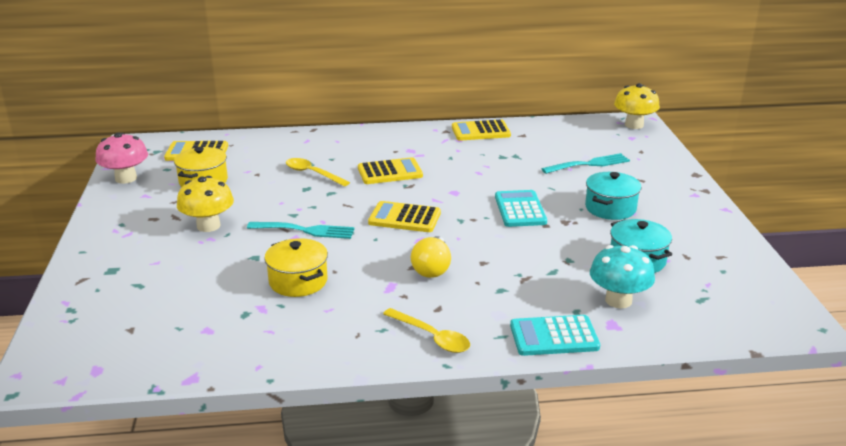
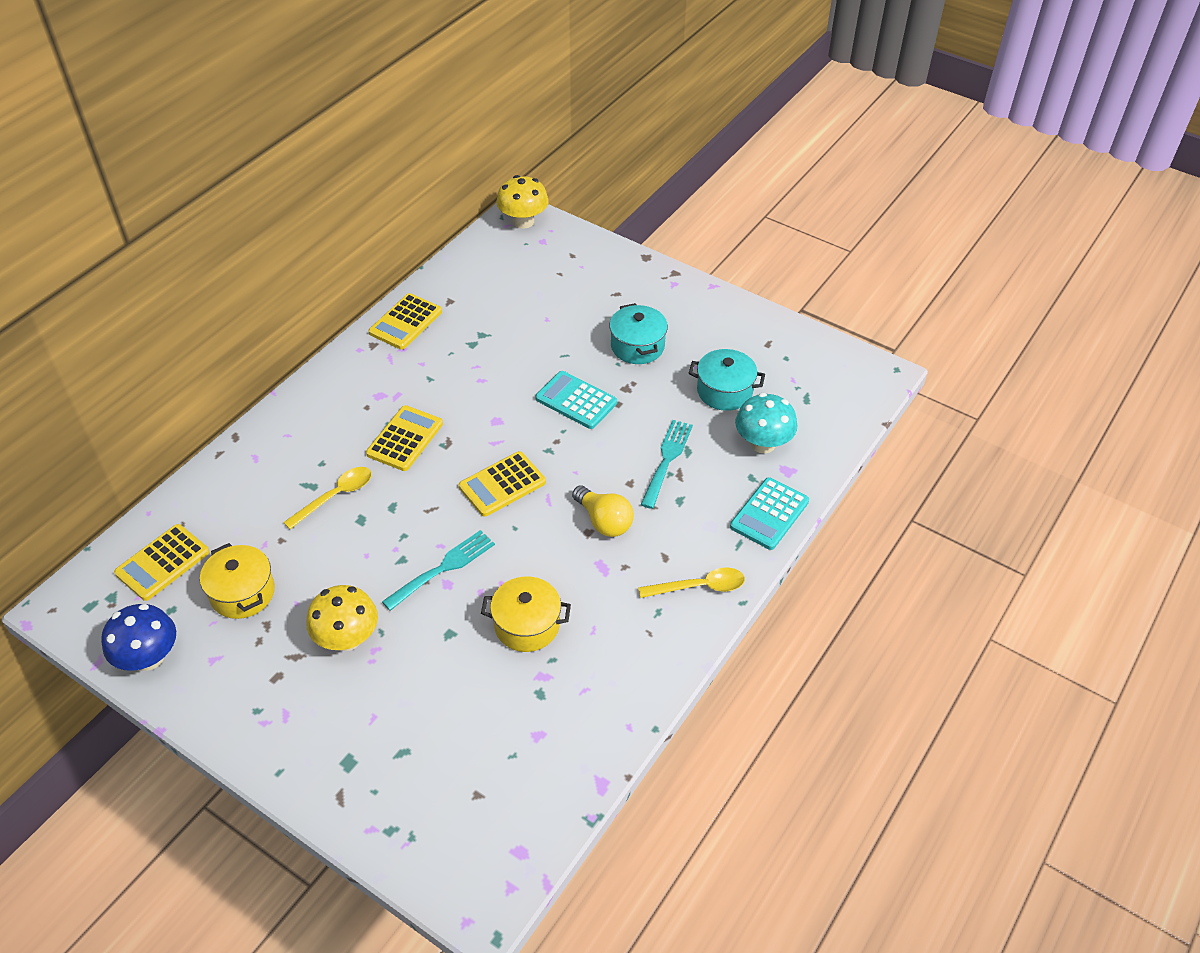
camera: 50 degrees left, 20 degrees up
pink mushroom [95,133,148,184] -> blue mushroom [101,604,176,671]
yellow spoon [286,158,350,186] -> yellow spoon turned 150 degrees clockwise [283,467,372,529]
turquoise fork [542,153,630,174] -> turquoise fork moved to [640,420,693,509]

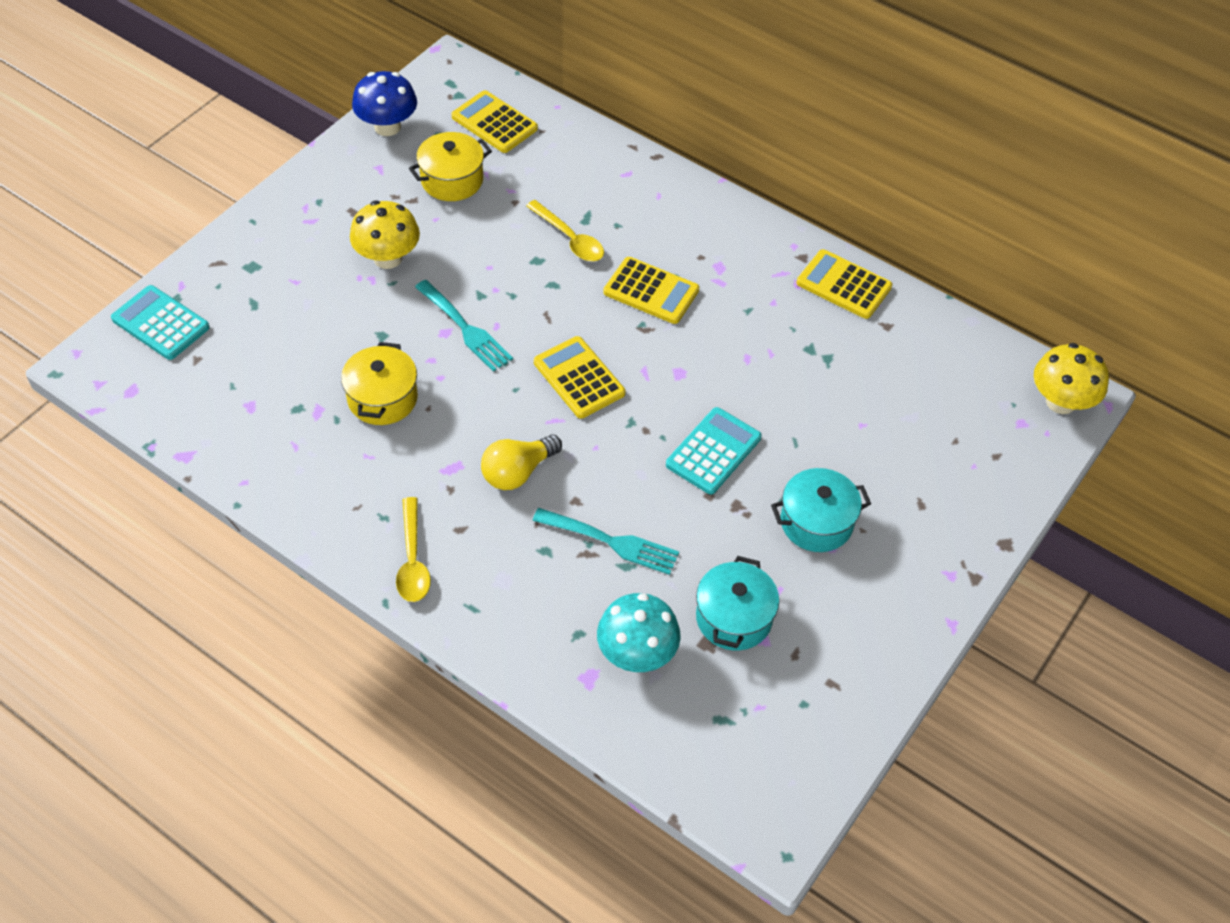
camera: 90 degrees right, 5 degrees up
turquoise calculator [730,477,809,550] -> turquoise calculator moved to [111,285,210,360]

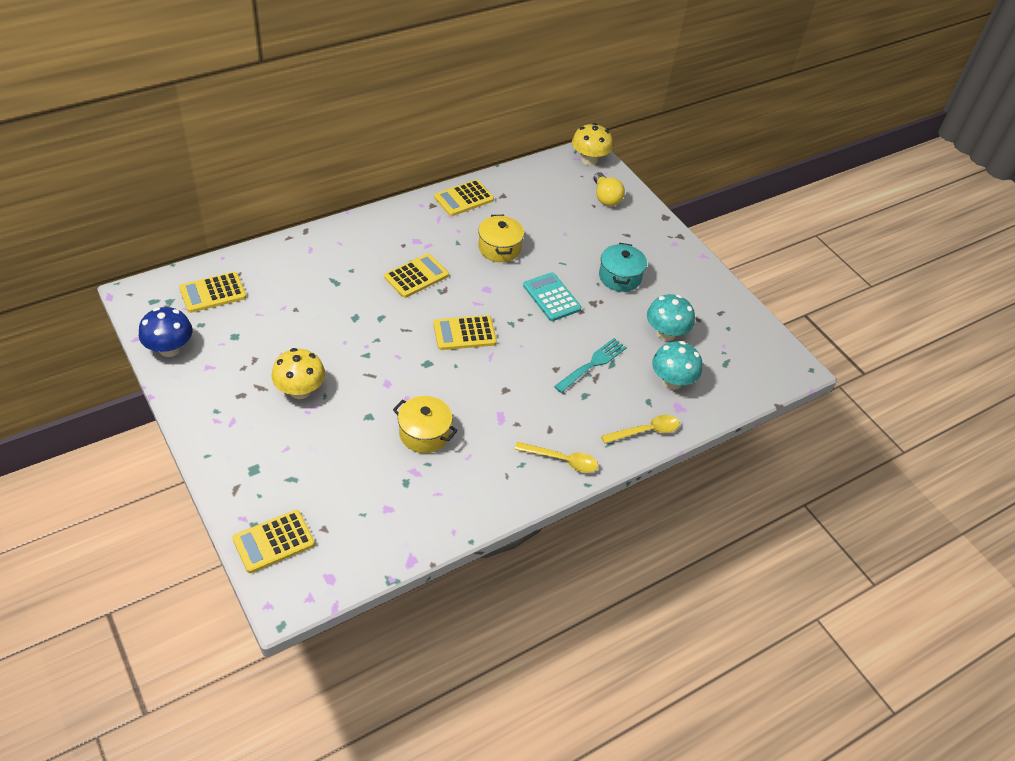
camera: 70 degrees left, 5 degrees down
turquoise calculator [111,285,210,360] -> yellow calculator [232,510,315,573]
yellow pot [409,132,492,201] -> yellow pot moved to [478,215,524,262]
turquoise fork [415,280,513,372] -> none
yellow light bulb [481,435,562,490] -> yellow light bulb moved to [594,172,625,206]
yellow spoon [526,200,604,261] -> yellow spoon moved to [601,415,680,444]
turquoise pot [696,556,779,651] -> turquoise mushroom [647,294,695,341]

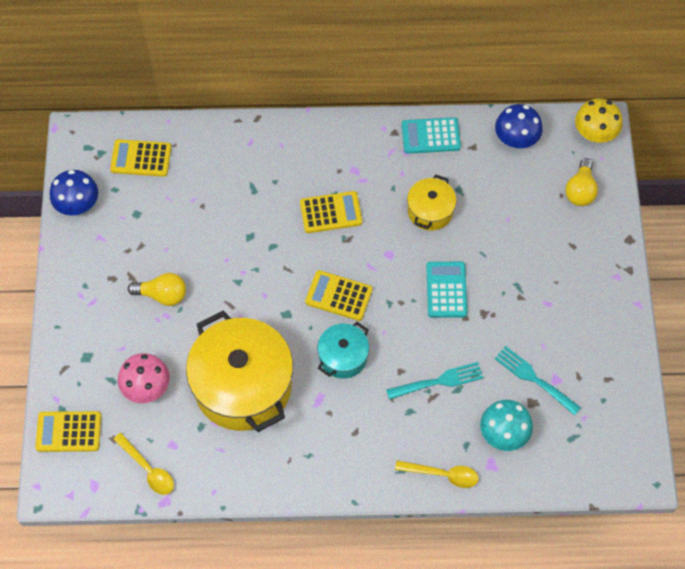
camera: 35 degrees right, 15 degrees up
yellow mushroom [271,348,325,399] -> yellow light bulb [128,273,186,306]
yellow pot [393,396,458,453] -> yellow pot [186,311,293,432], size x2.01
yellow calculator [434,180,494,216] -> turquoise calculator [402,117,461,154]
yellow spoon [514,442,598,473] -> yellow spoon moved to [114,433,174,495]
turquoise pot [599,243,647,292] -> turquoise pot moved to [317,322,369,379]
turquoise mushroom [647,294,695,341] -> turquoise fork [495,346,581,416]
none -> pink mushroom [118,353,170,403]
none -> blue mushroom [495,104,543,148]

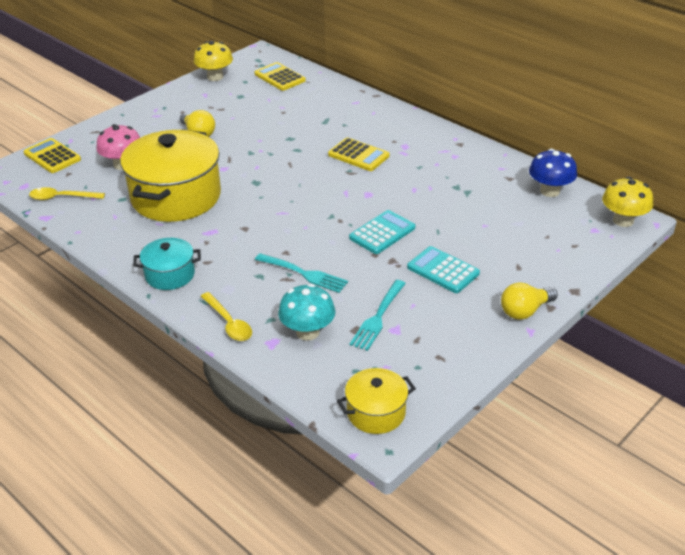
camera: 45 degrees right, 25 degrees down
blue mushroom [50,170,98,215] -> yellow mushroom [194,41,233,81]
yellow spoon [114,433,174,495] -> yellow spoon turned 90 degrees clockwise [29,187,105,200]
yellow calculator [305,270,373,321] -> none
turquoise pot [317,322,369,379] -> turquoise pot moved to [133,238,201,290]
turquoise calculator [402,117,461,154] -> turquoise calculator moved to [407,246,480,293]
yellow pot [407,174,457,231] -> yellow pot moved to [337,368,416,434]
turquoise fork [495,346,581,416] -> turquoise fork turned 150 degrees counterclockwise [349,280,406,351]
yellow light bulb [565,158,598,206] -> yellow light bulb moved to [501,283,558,320]

